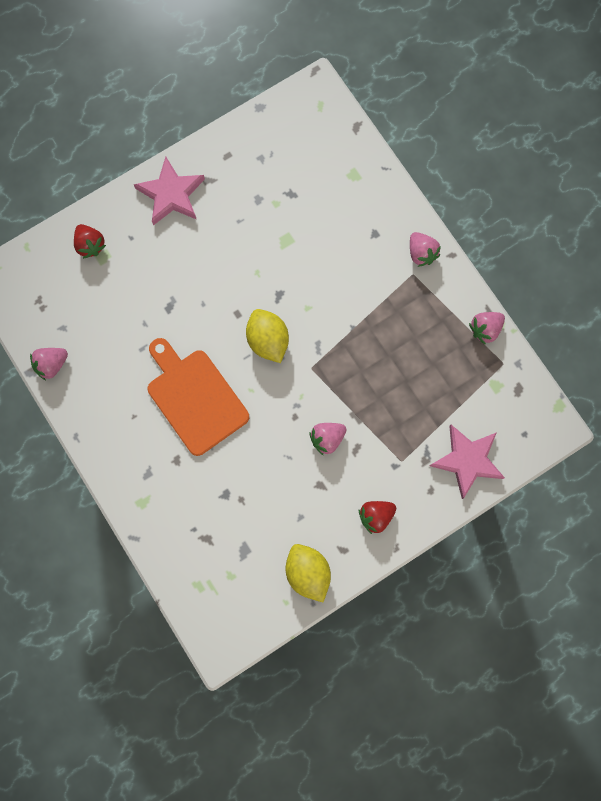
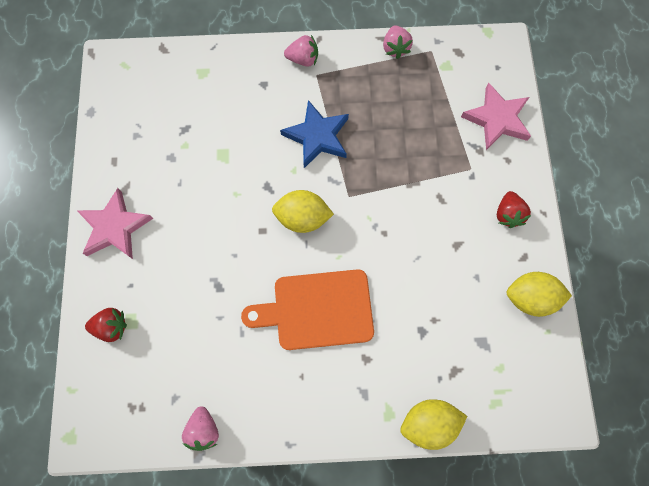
camera: 60 degrees left, 5 degrees down
pink strawberry [309,423,347,456] -> none
none -> blue star [280,100,349,168]
none -> yellow lemon [401,399,467,450]

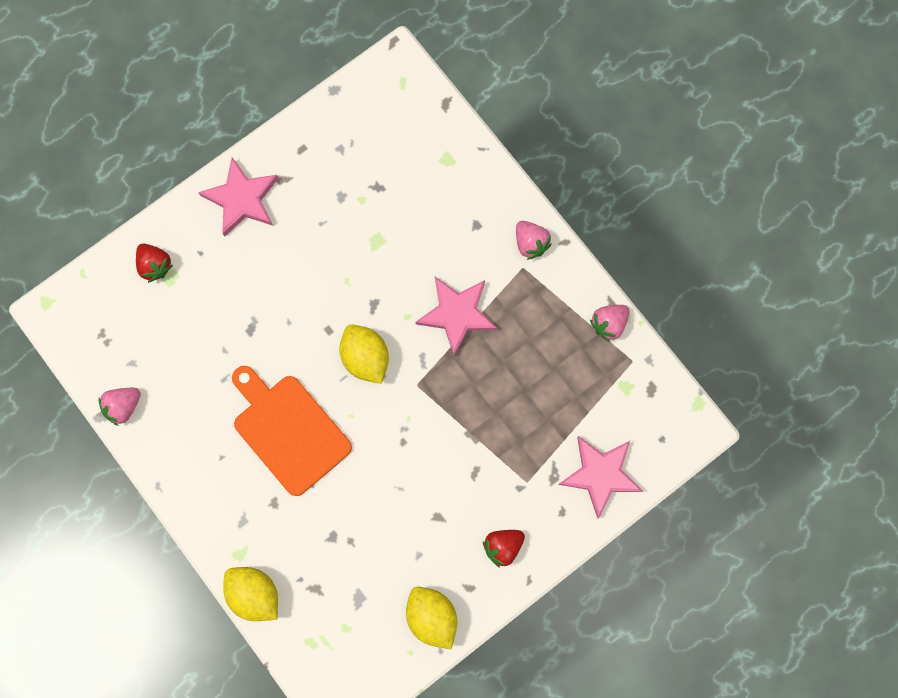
camera: 55 degrees right, 5 degrees up
blue star [280,100,349,168] -> pink star [415,277,497,356]

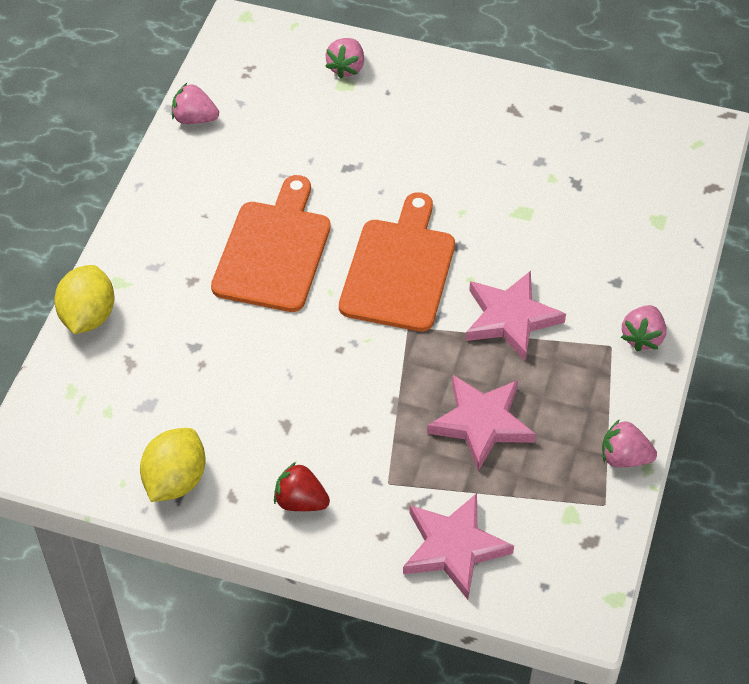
camera: 55 degrees right, 25 degrees down
red strawberry [136,244,173,283] -> pink strawberry [325,38,364,79]
pink star [198,157,279,237] -> pink star moved to [427,375,536,471]
yellow lemon [339,324,389,384] -> orange cutting board [339,192,455,332]

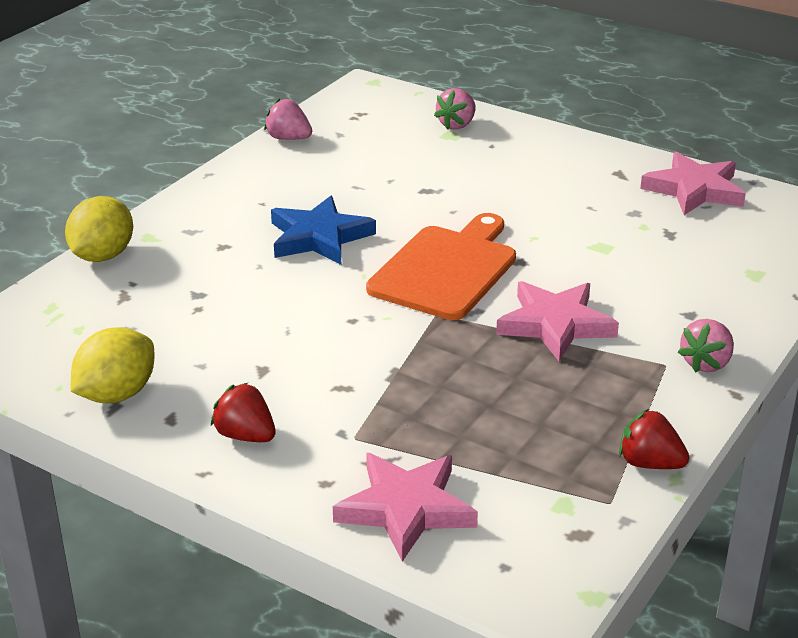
camera: 15 degrees right, 20 degrees down
orange cutting board [211,175,331,312] -> blue star [271,196,376,265]
pink star [427,375,536,471] -> pink star moved to [640,152,746,215]
pink strawberry [602,419,657,467] -> red strawberry [619,409,689,469]

